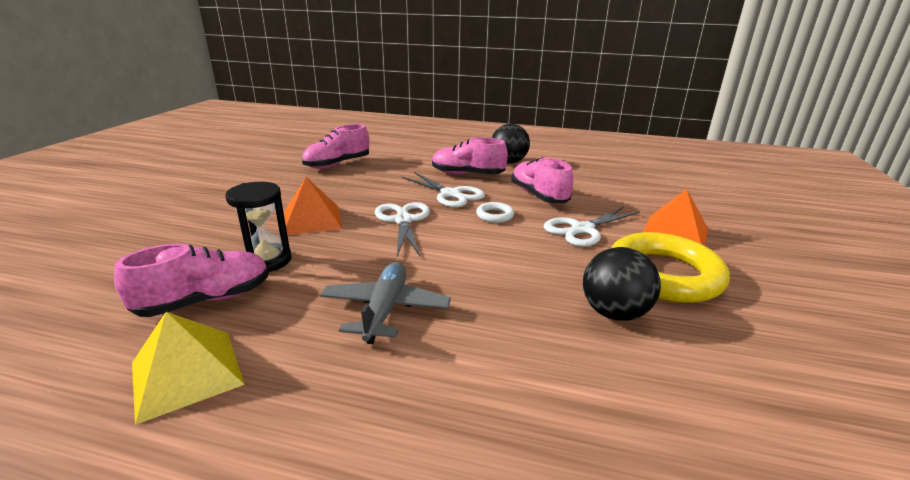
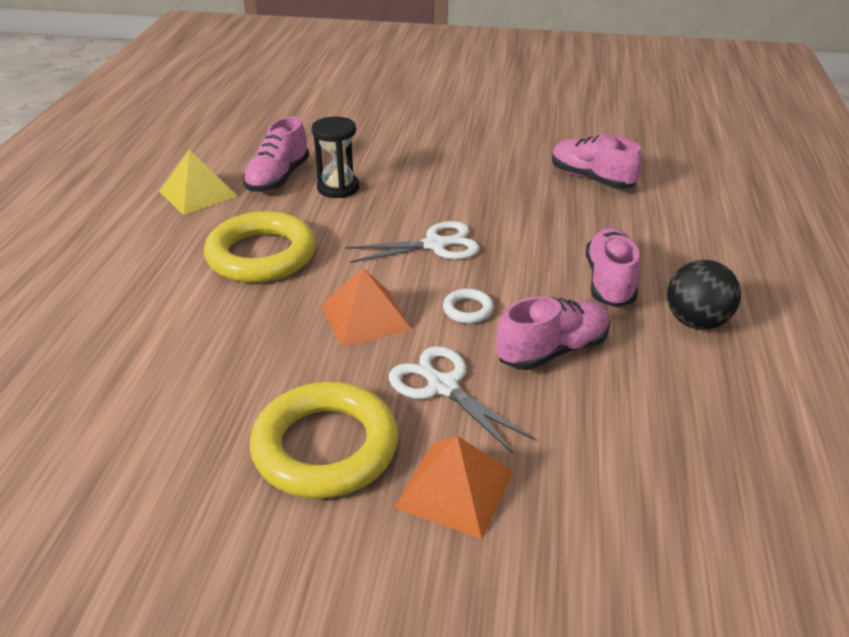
camera: 85 degrees right, 10 degrees up
pink shoe [114,244,269,317] -> pink shoe turned 60 degrees clockwise [243,117,309,192]
orange pyramid [284,177,342,235] -> orange pyramid moved to [321,268,412,347]
grey plane [320,262,451,344] -> yellow ring [204,211,316,283]
white scissors [402,172,485,207] -> none
black ball [583,247,661,321] -> none

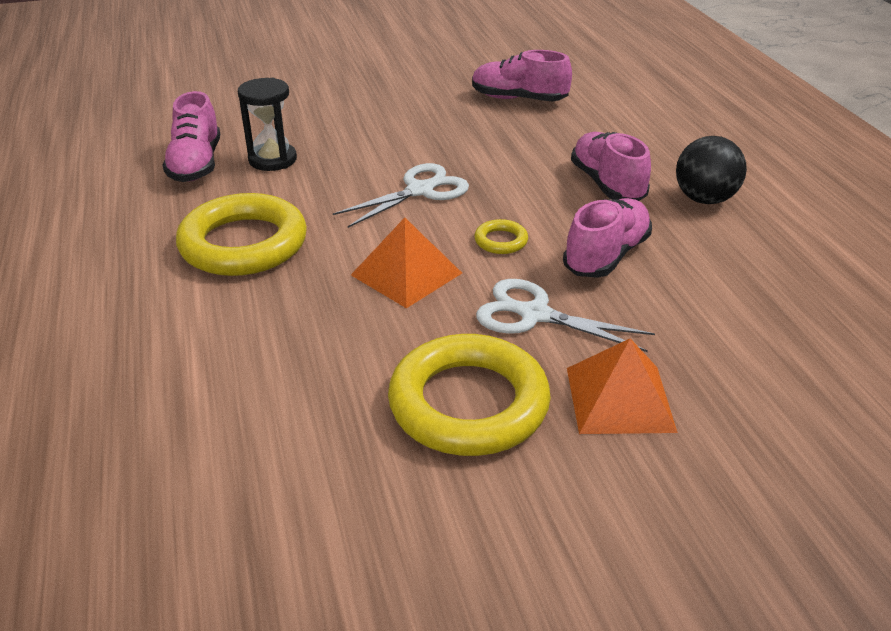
camera: 25 degrees left, 0 degrees up
yellow pyramid [159,149,238,215] -> none
white ring [443,289,494,324] -> yellow ring [474,219,528,254]

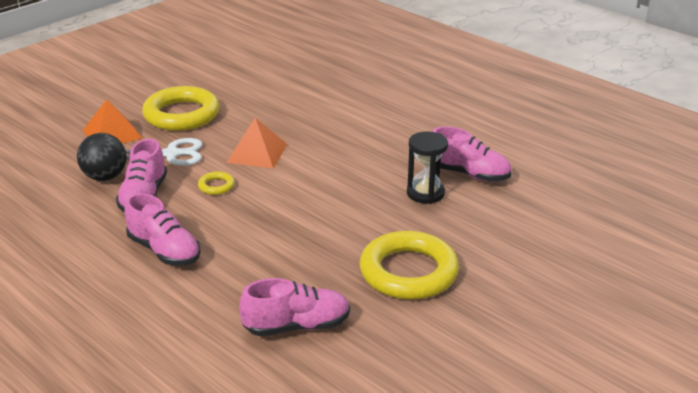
camera: 150 degrees right, 5 degrees down
pink shoe [163,91,220,182] -> pink shoe turned 150 degrees clockwise [432,126,511,182]
yellow ring [176,193,307,276] -> yellow ring moved to [360,231,459,299]
white scissors [333,163,469,228] -> none
black ball [676,136,747,204] -> black ball moved to [77,133,127,181]

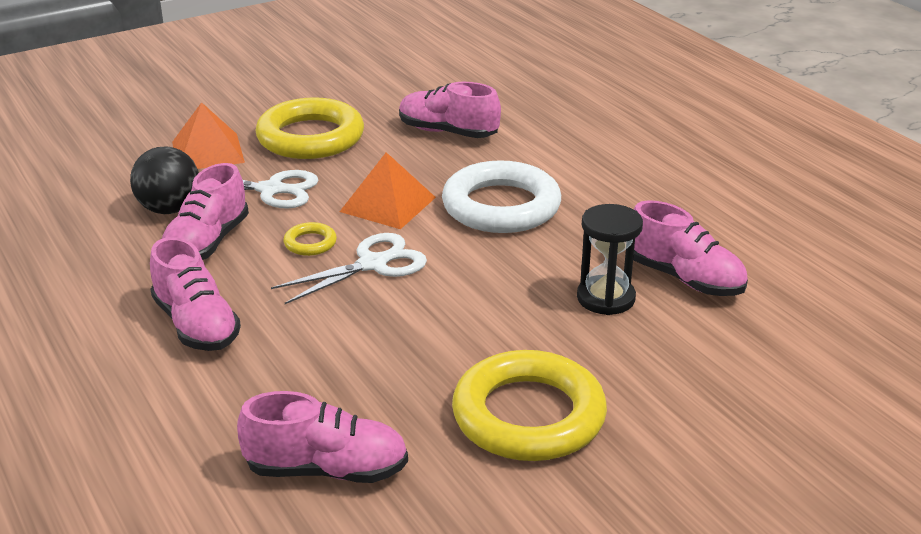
camera: 15 degrees right, 0 degrees up
none -> white scissors [271,233,427,304]
none -> pink shoe [399,82,501,138]
none -> white ring [442,160,561,233]

